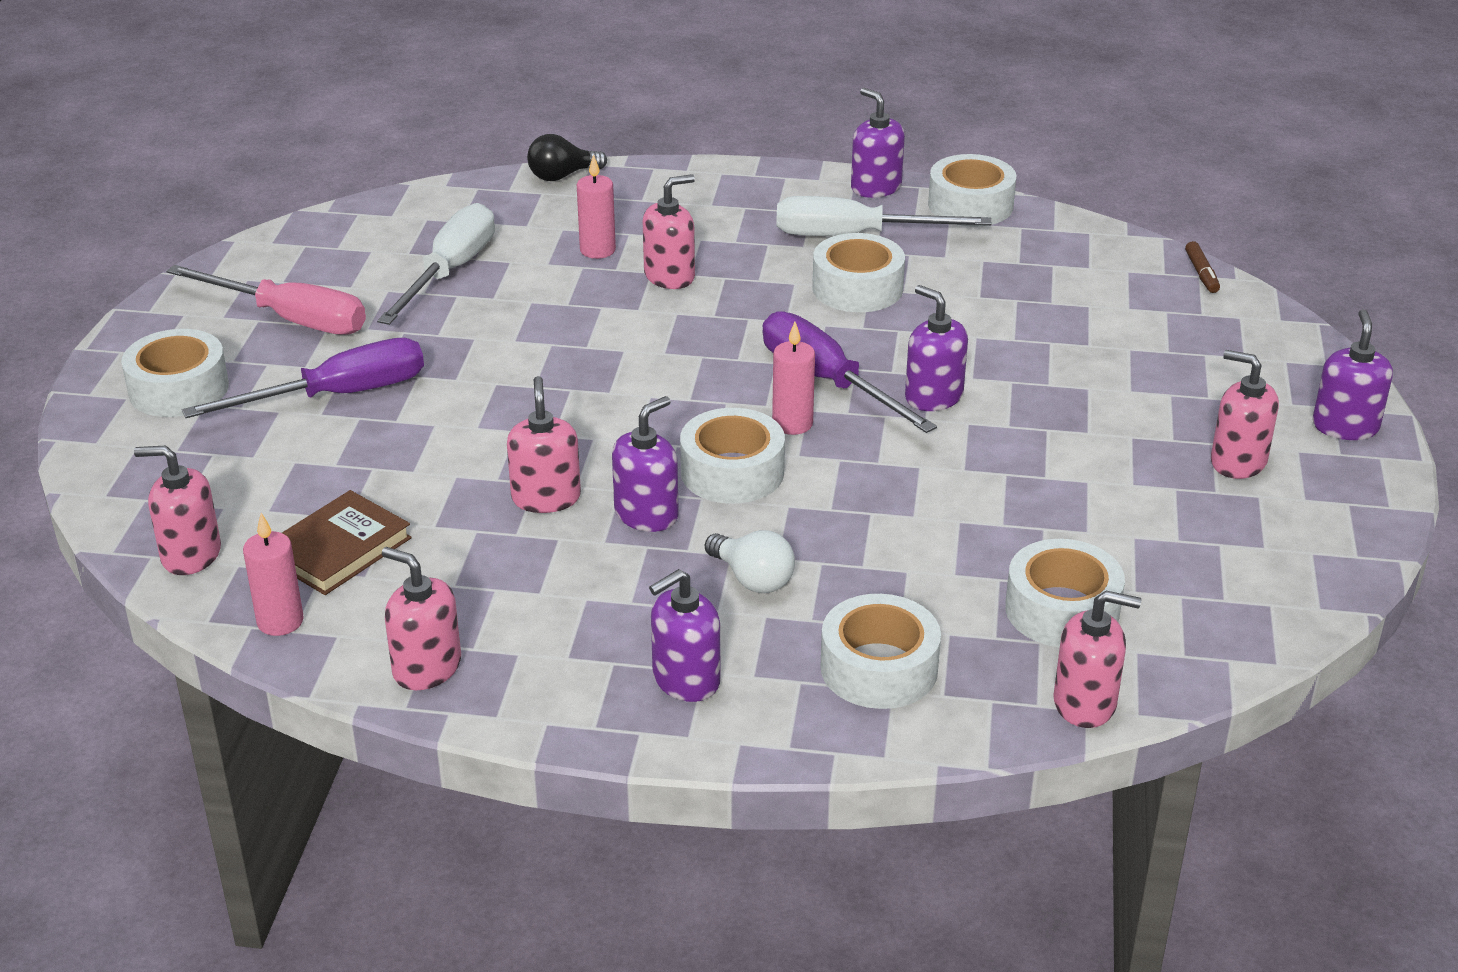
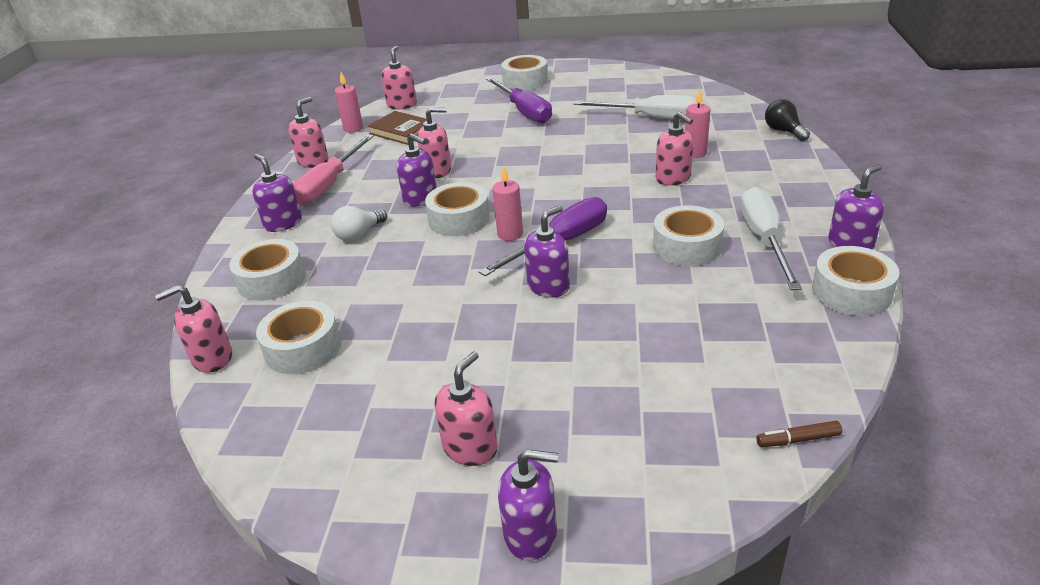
camera: 90 degrees right, 0 degrees up
pink screwdriver [167,265,366,335] -> pink screwdriver moved to [293,134,374,205]
pink soap dispenser [1053,591,1141,728] -> pink soap dispenser turned 60 degrees clockwise [155,285,232,373]

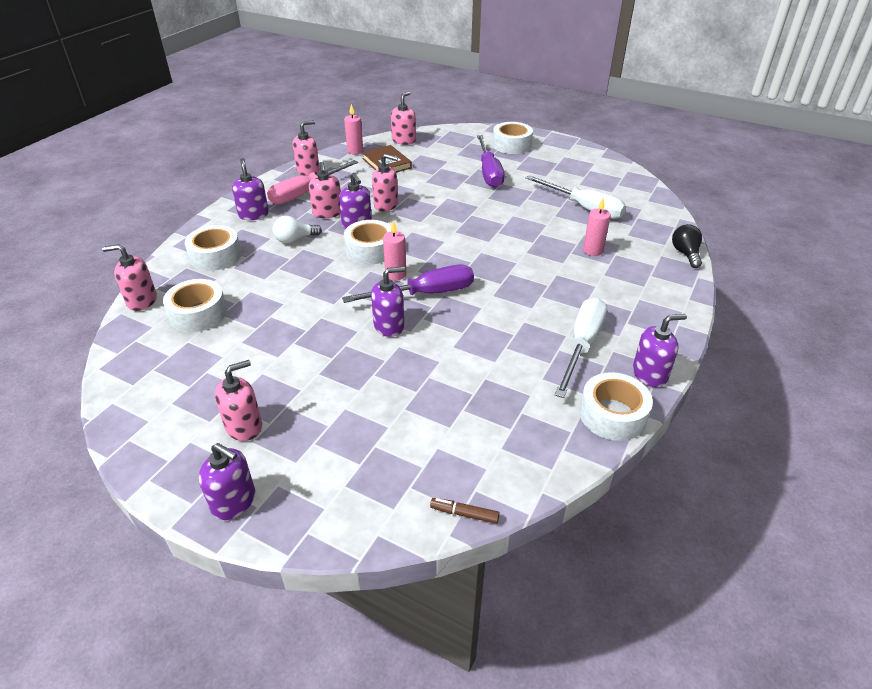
camera: 20 degrees right, 5 degrees up
white tape [653,205,724,266] -> none
pink soap dispenser [656,112,694,186] -> pink soap dispenser moved to [309,162,341,218]

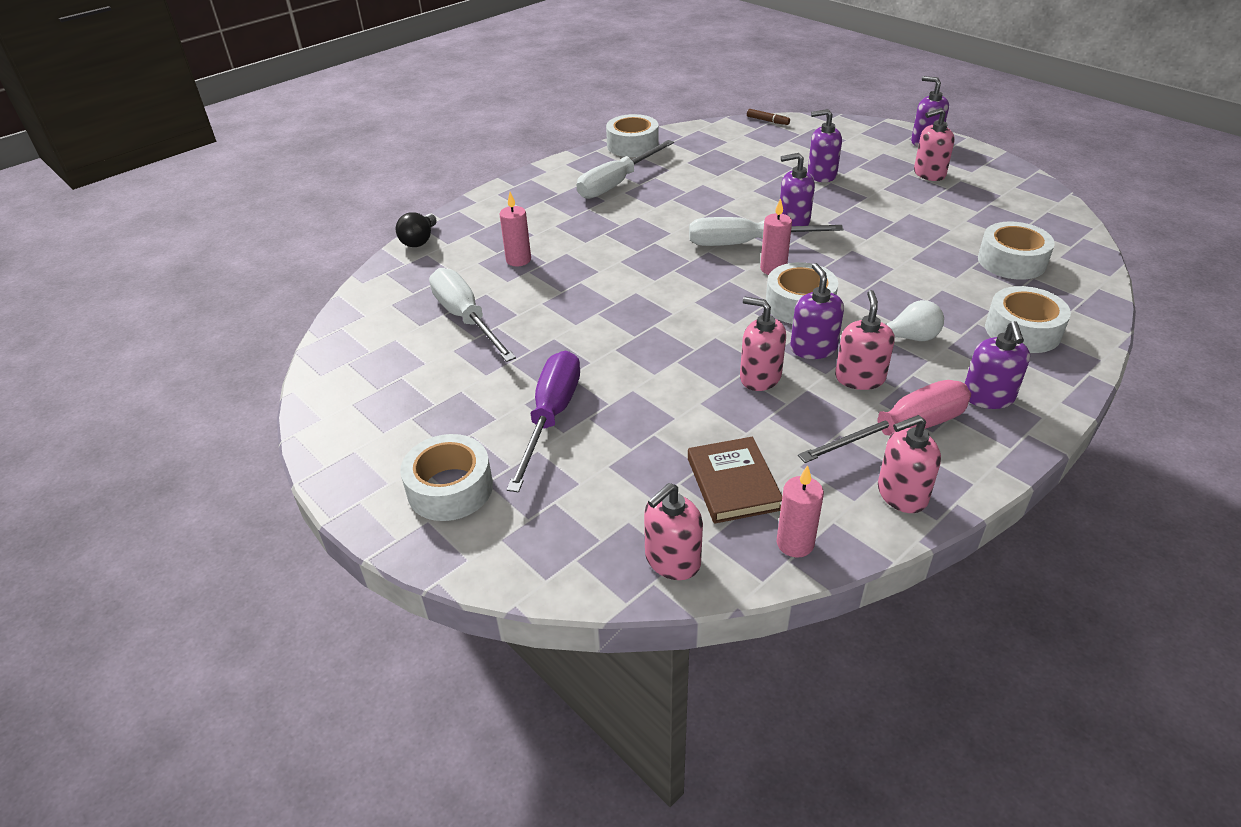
camera: 160 degrees left, 0 degrees up
pink soap dispenser [102,244,157,311] -> none
purple screwdriver [342,265,474,303] -> white screwdriver [689,217,844,246]
purple soap dispenser [633,314,687,387] -> purple soap dispenser moved to [808,109,842,182]

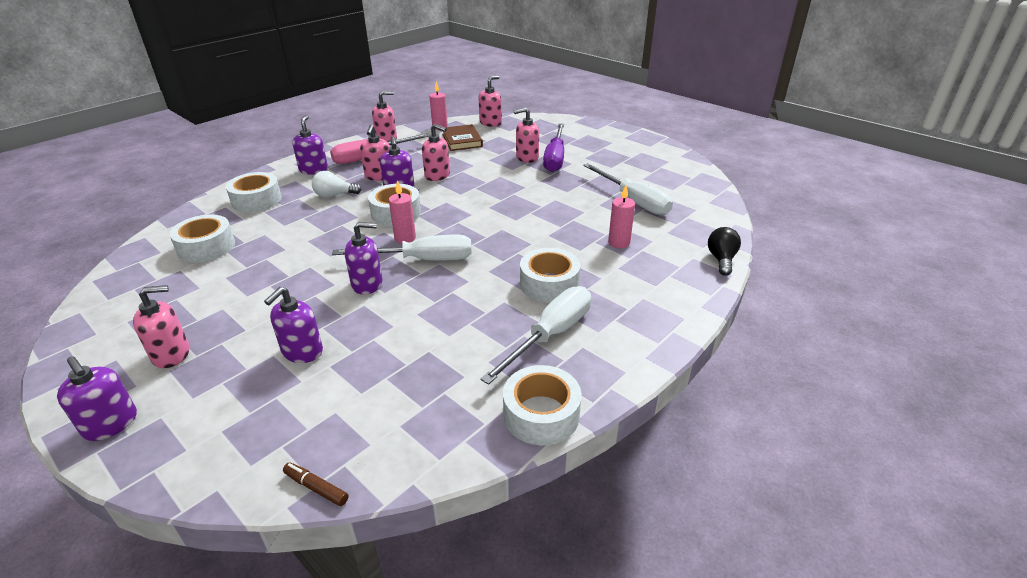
camera: 175 degrees right, 5 degrees down
white tape [400,434,493,521] -> white tape moved to [520,248,580,302]
purple soap dispenser [808,109,842,182] -> purple soap dispenser turned 120 degrees clockwise [264,287,323,363]
none -> pink soap dispenser [514,107,539,163]

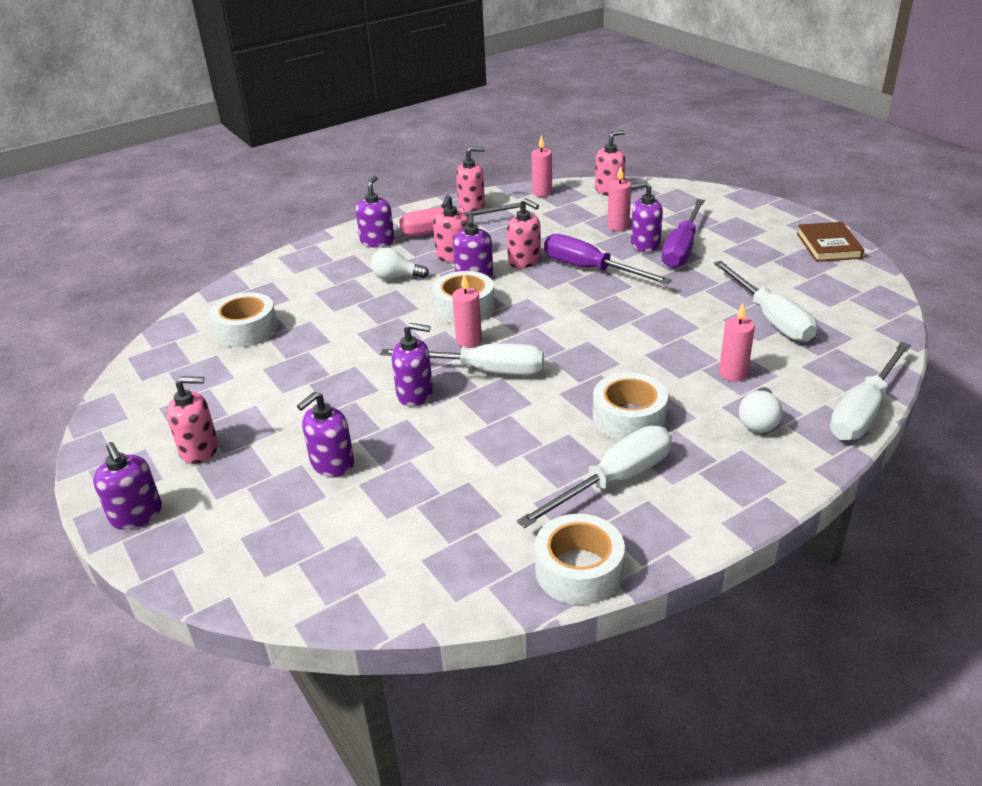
camera: 15 degrees right, 0 degrees up
white tape [226,172,282,212] -> none
brown marker [283,462,349,506] -> none
brown book [442,124,483,151] -> brown book moved to [796,222,864,262]
pink soap dispenser [514,107,539,163] -> purple soap dispenser [630,181,663,252]
black light bulb [708,227,741,276] -> white screwdriver [830,342,911,441]
none -> purple screwdriver [544,234,672,284]
none -> pink candle [607,166,631,231]
none -> white light bulb [739,387,783,433]

